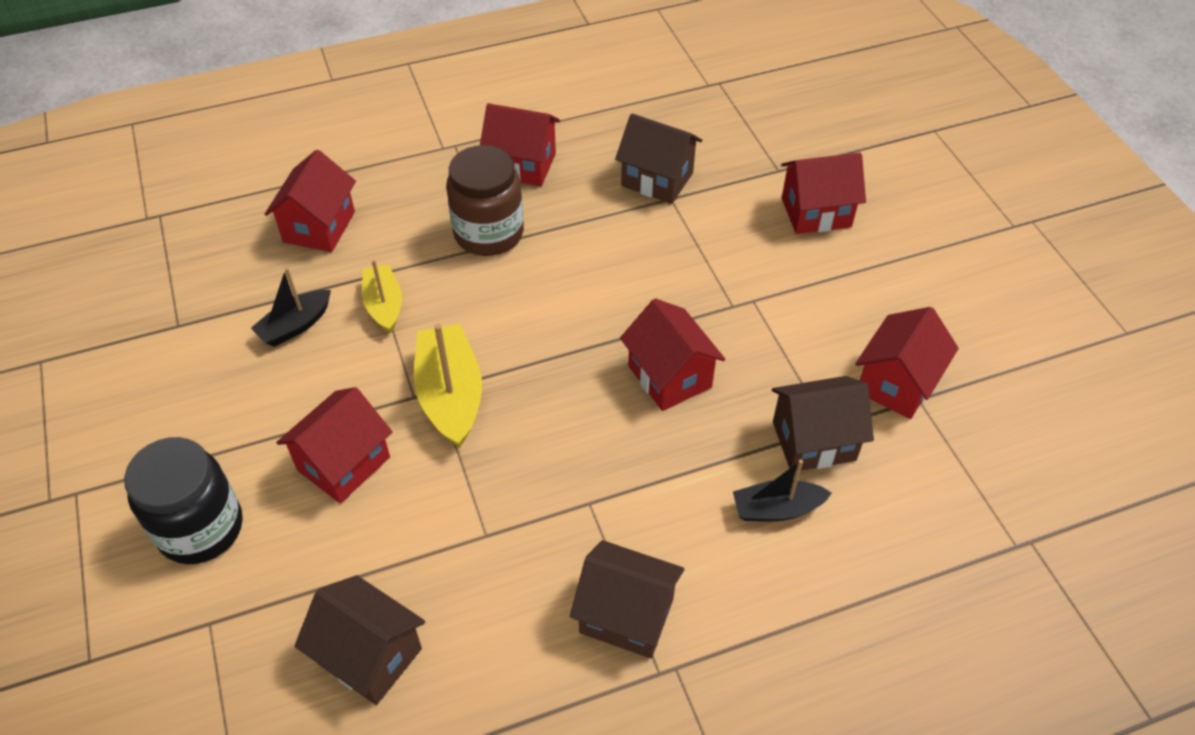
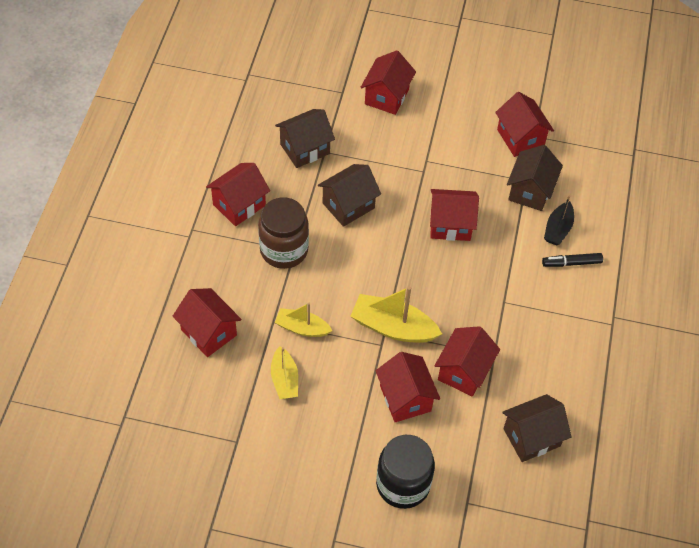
camera: 60 degrees left, 5 degrees up
black boat [251,267,331,347] -> yellow boat [271,346,298,399]
brown house [570,540,685,658] -> brown house moved to [318,164,381,227]
none -> red house [434,326,500,397]
none -> black marker [542,253,603,267]

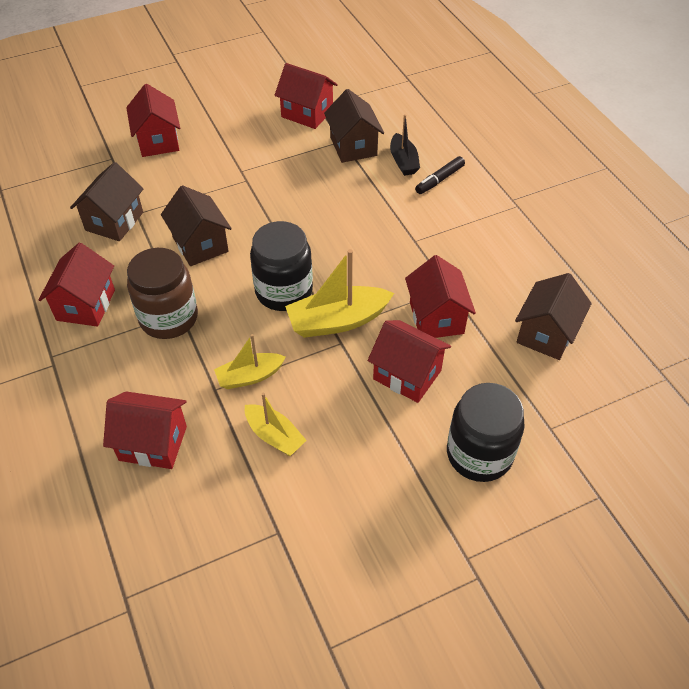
camera: 35 degrees left, 5 degrees down
brown house [318,164,381,227] -> brown house turned 45 degrees counterclockwise [161,185,232,266]
red house [430,189,479,241] -> none
none -> black jar [250,221,313,311]

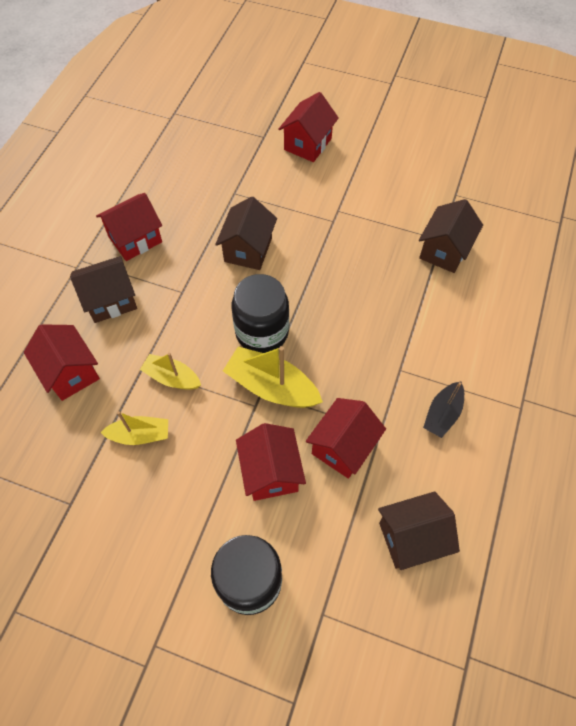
camera: 45 degrees right, 10 degrees up
brown house [70,162,144,241] -> brown house moved to [70,256,137,323]
brown jar [127,248,198,339] -> none
yellow boat [245,393,307,456] -> yellow boat turned 90 degrees counterclockwise [100,411,168,445]
red house [275,63,338,129] -> none
black boat [390,114,420,176] -> black boat moved to [423,382,464,438]
black marker [415,156,465,194] -> none

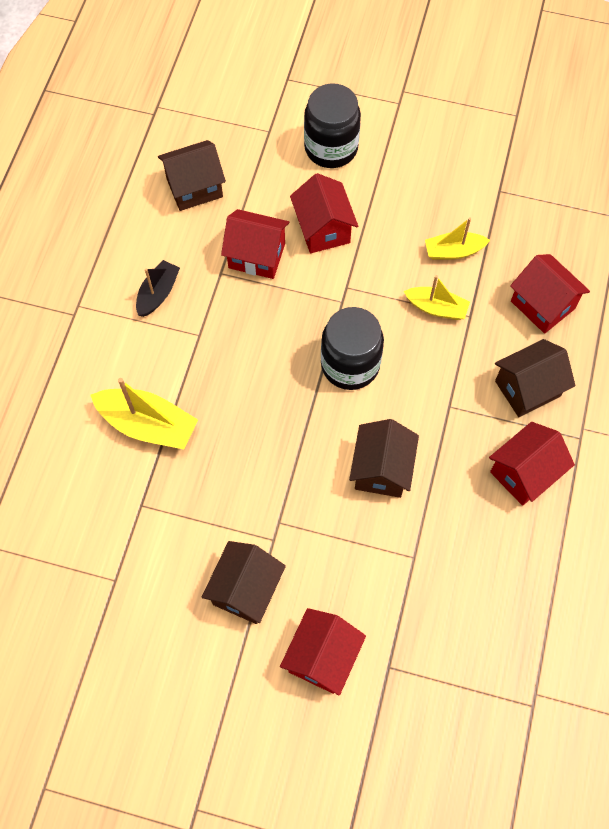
camera: 175 degrees right, 5 degrees up
yellow boat [223,346,323,408] -> yellow boat moved to [90,378,198,449]
red house [306,398,386,479] -> red house turned 75 degrees clockwise [221,209,289,279]
brown house [419,199,483,273] -> brown house moved to [202,541,286,624]

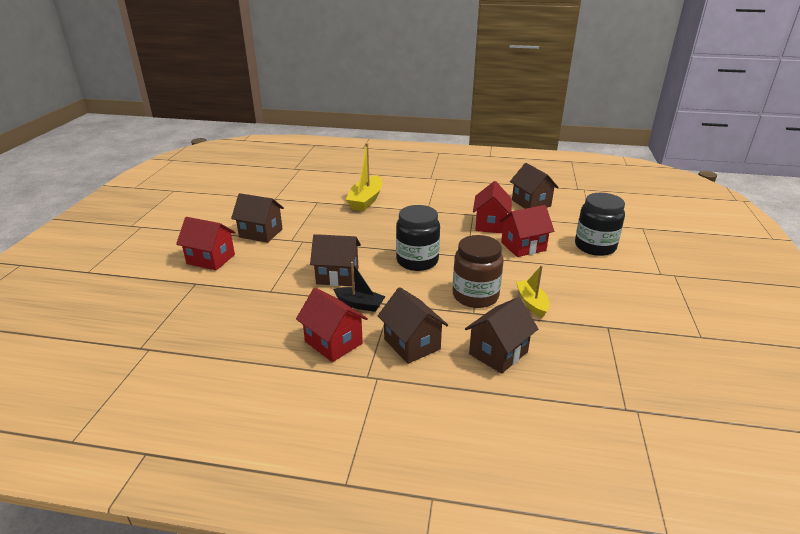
camera: 85 degrees right, 35 degrees down
black boat [136,260,180,317] -> black boat moved to [333,262,386,312]
yellow boat [404,275,470,320] -> brown jar [453,235,504,308]
red house [510,254,590,334] -> brown house [465,297,538,374]

